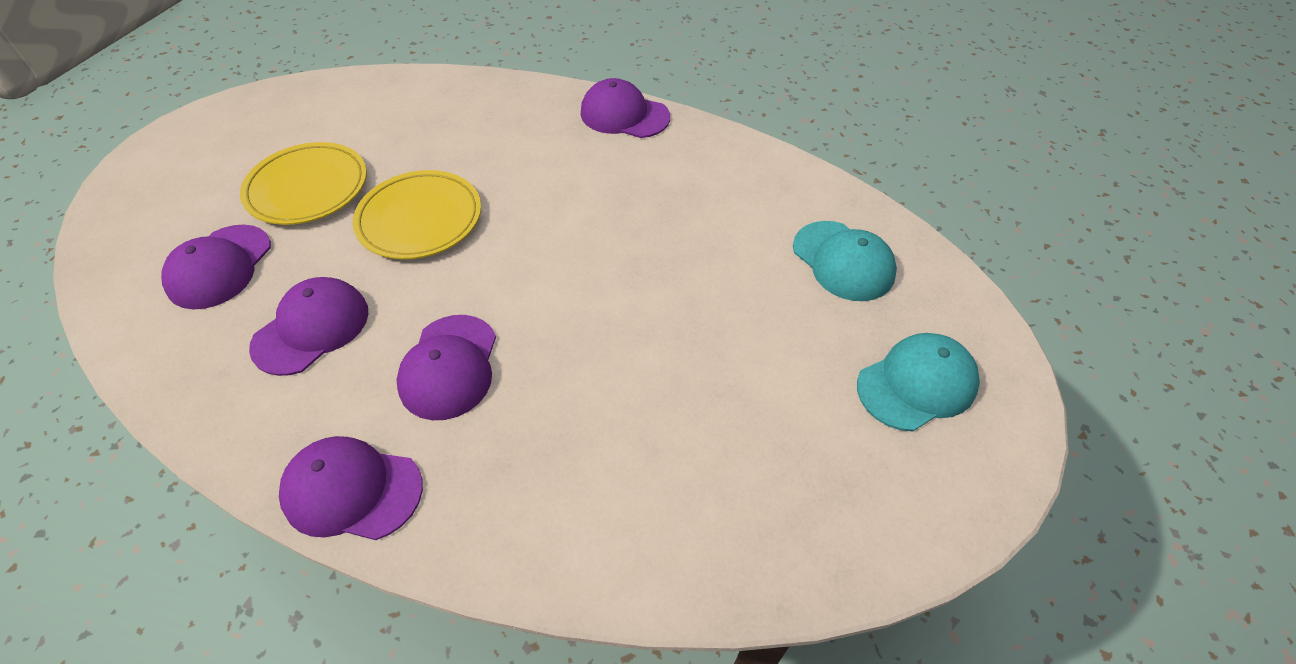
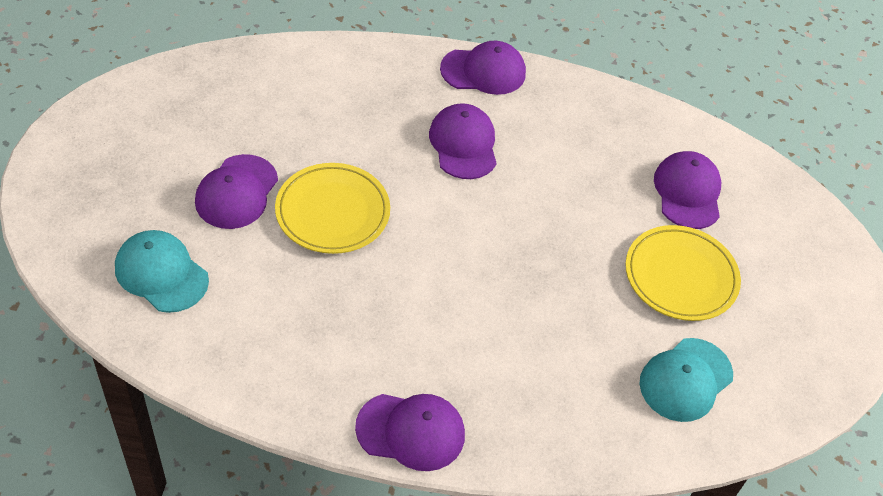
camera: 160 degrees right, 0 degrees up
purple cap [249,277,368,376] -> purple cap moved to [195,154,278,229]
yellow plate [352,170,481,259] -> yellow plate moved to [275,163,390,254]
turquoise cap [857,333,980,431] -> turquoise cap moved to [639,338,733,422]

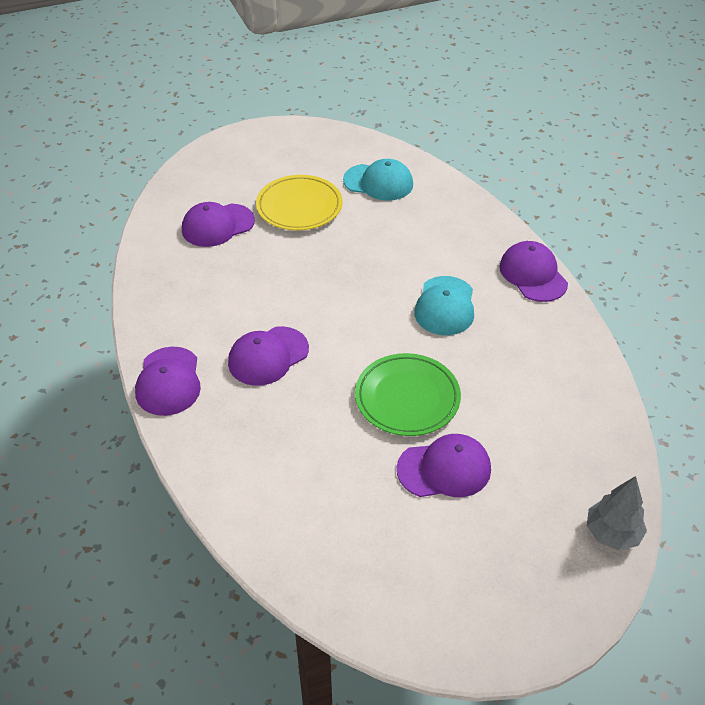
camera: 115 degrees left, 5 degrees down
turquoise cap [115,230,209,313] -> turquoise cap moved to [414,276,474,335]
yellow plate [275,163,390,254] -> green plate [355,353,461,436]
purple cap [440,41,526,95] -> purple cap turned 150 degrees counterclockwise [135,347,201,416]
none -> grey tree [587,476,647,550]

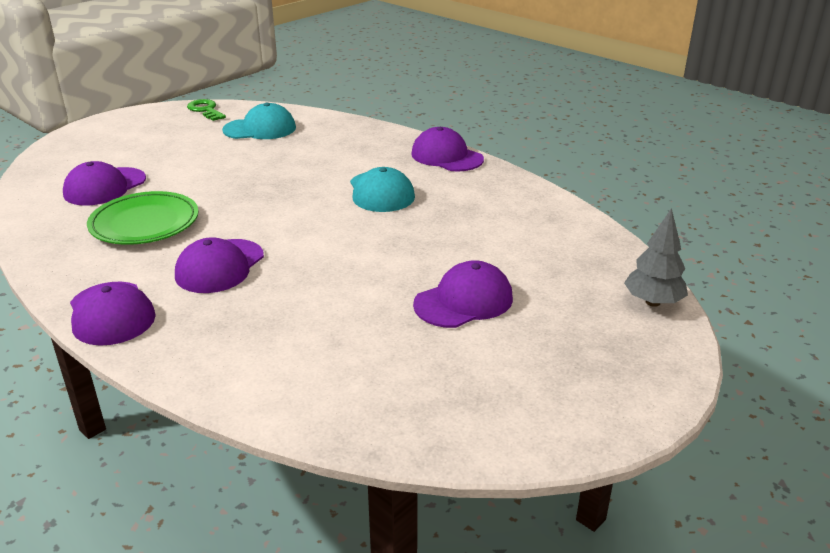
camera: 25 degrees left, 15 degrees down
yellow plate [256,175,342,230] -> none
green plate [355,353,461,436] -> green plate moved to [87,191,198,245]
none -> green key [187,99,226,121]

